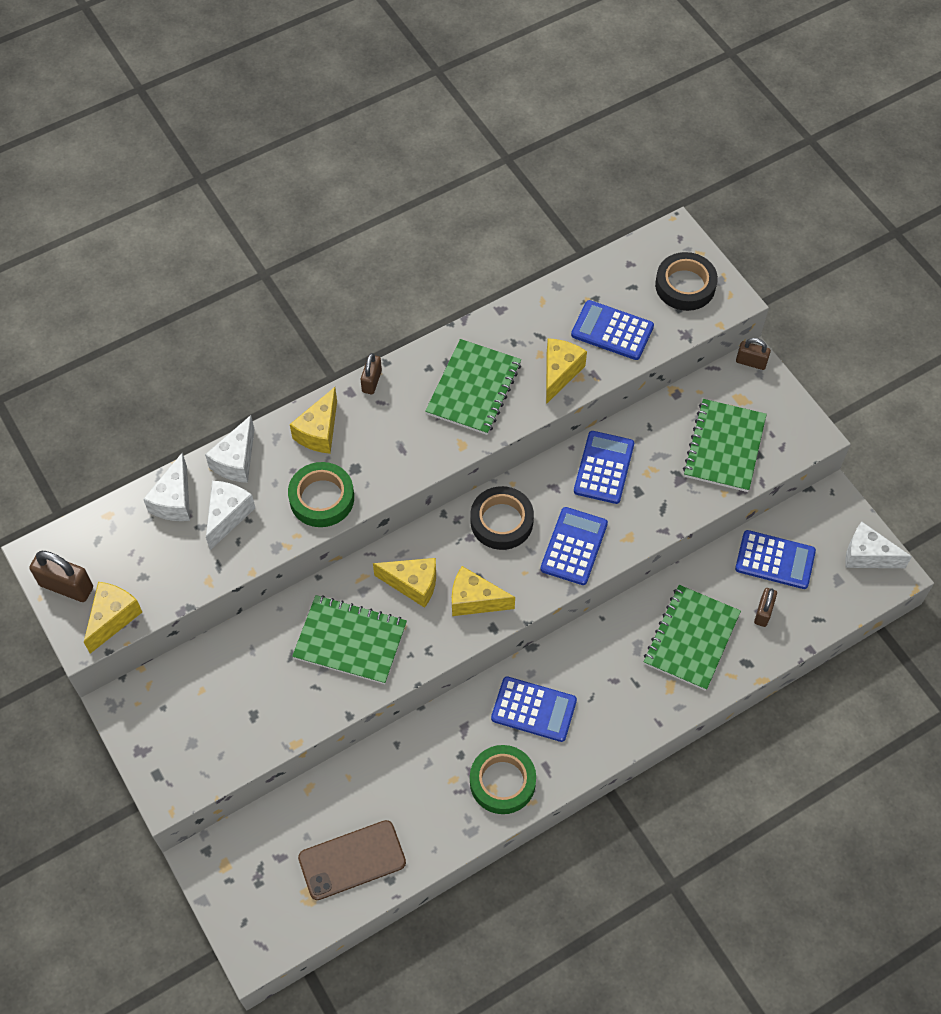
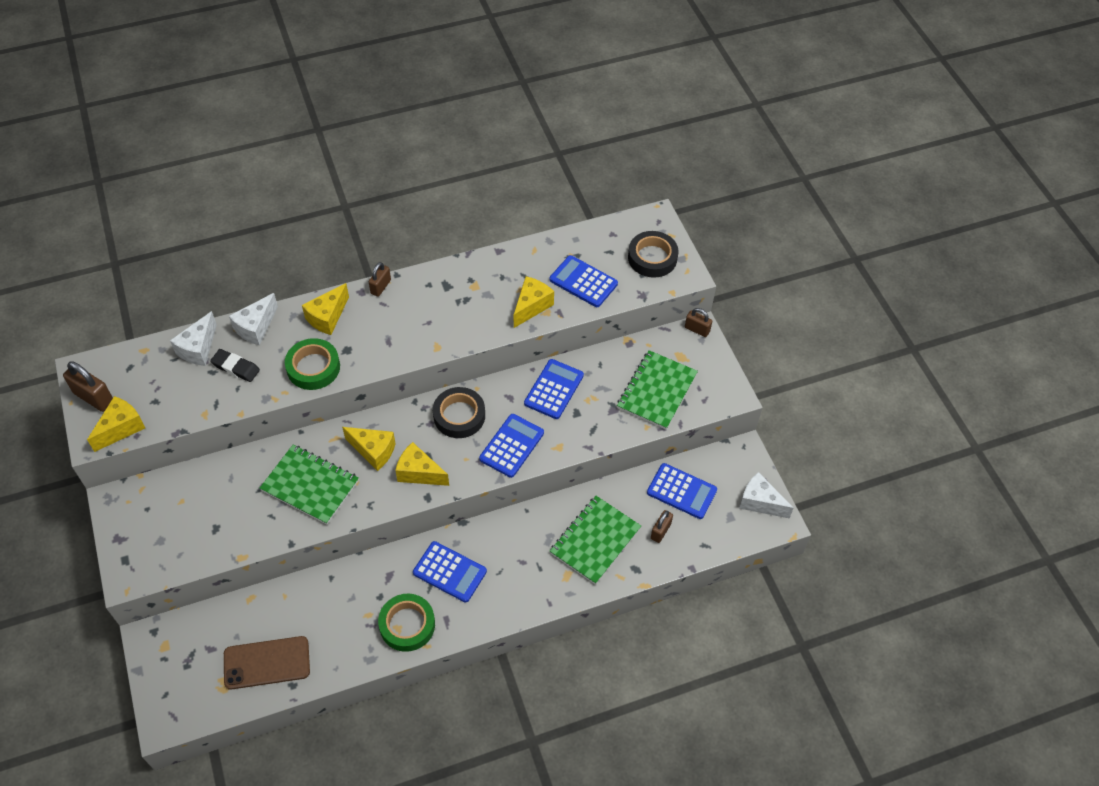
camera: 10 degrees right, 5 degrees down
white cheese [206,481,255,550] -> black eraser [210,349,260,382]
green notebook [425,339,521,435] -> none

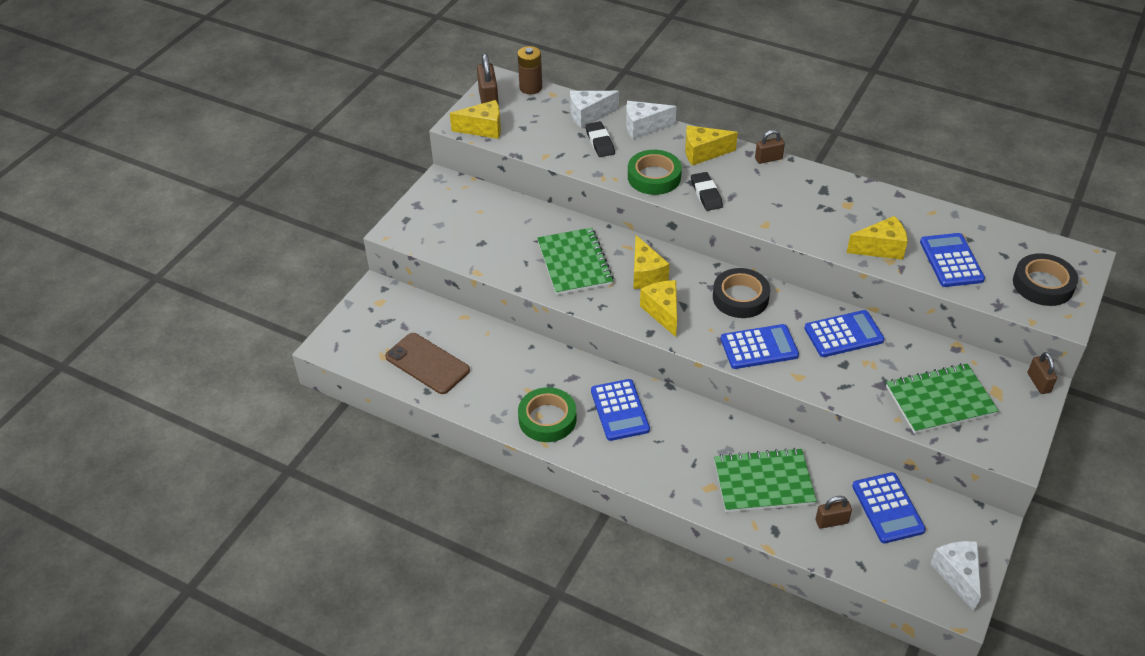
camera: 50 degrees right, 10 degrees down
none -> brown battery [518,46,542,94]
none -> black eraser [691,172,723,211]

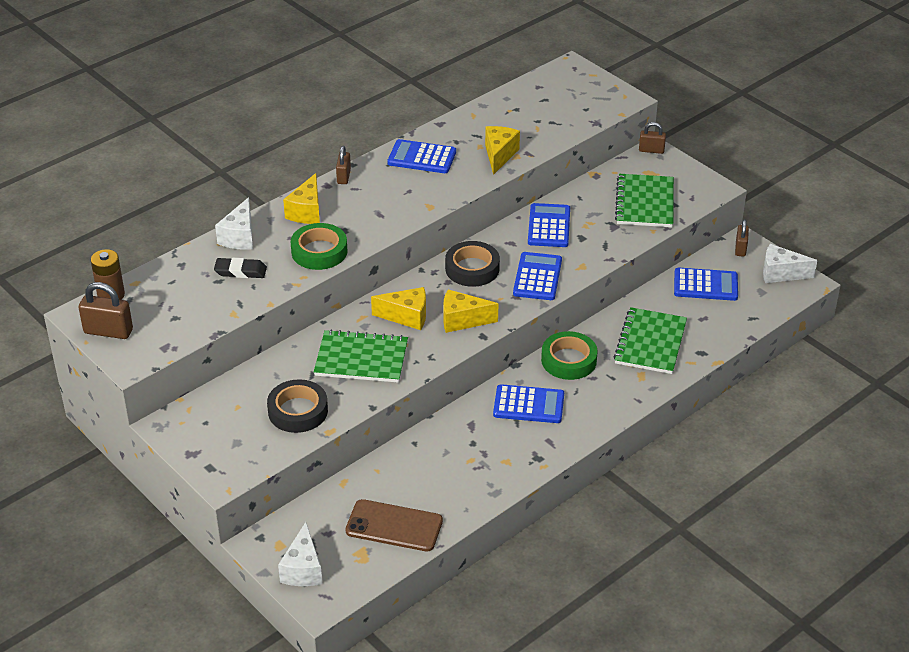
camera: 70 degrees left, 5 degrees down
brown phone [385,333,470,394] -> brown phone turned 45 degrees clockwise [345,499,443,551]
yellow cheese [450,100,501,139] -> none
green tape [518,387,577,442] -> green tape moved to [541,331,598,380]
white cheese [570,91,619,128] -> white cheese moved to [278,522,322,586]
black eraser [691,172,723,211] -> none
brown padlock [816,496,852,529] -> brown padlock moved to [735,219,749,257]
blue calculator [920,233,985,287] -> blue calculator moved to [388,139,456,173]
black tape [1013,253,1078,306] -> black tape moved to [267,379,328,433]

